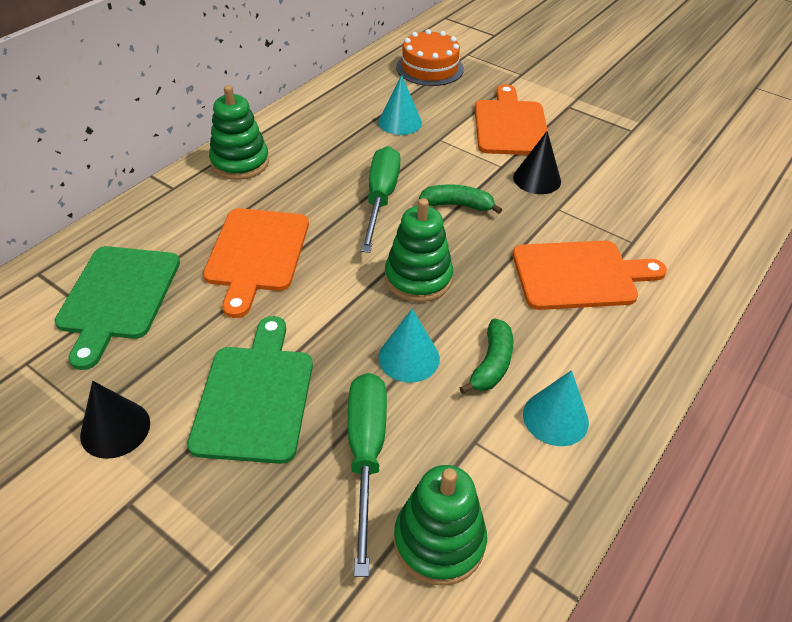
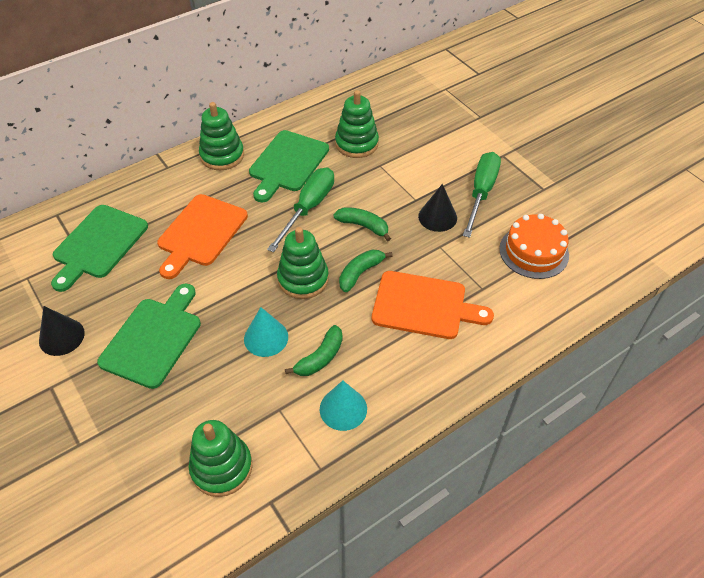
camera: 20 degrees right, 5 degrees up
green screwdriver [348,373,387,577] -> green screwdriver moved to [463,152,501,238]
turquoise cone [378,75,422,135] -> green stacking toy [335,90,379,158]
orange cake [396,29,464,86] -> orange cake moved to [499,214,569,279]
orange cutting board [475,84,548,155] -> none
none -> green cutting board [249,130,329,202]
none -> green banana [339,250,393,292]

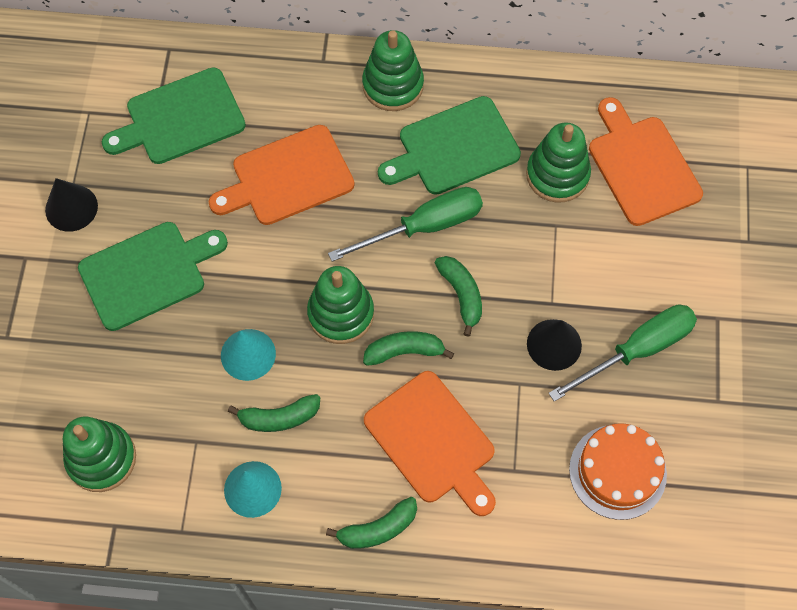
camera: 40 degrees right, 15 degrees up
none -> green banana [326,497,417,549]
none -> orange cutting board [589,97,703,226]

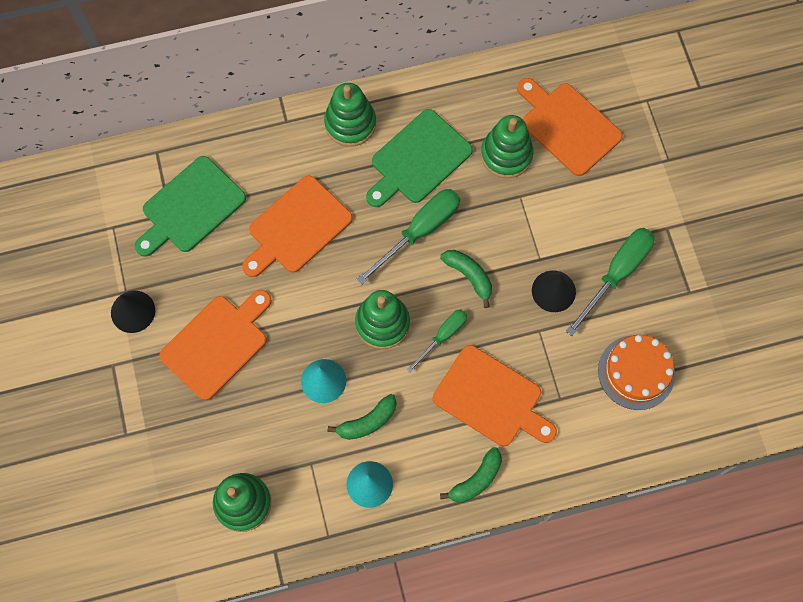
camera: 20 degrees left, 5 degrees up
green cutting board [78,222,228,331] -> orange cutting board [159,290,272,400]
green banana [363,331,454,366] -> green screwdriver [407,309,467,373]

